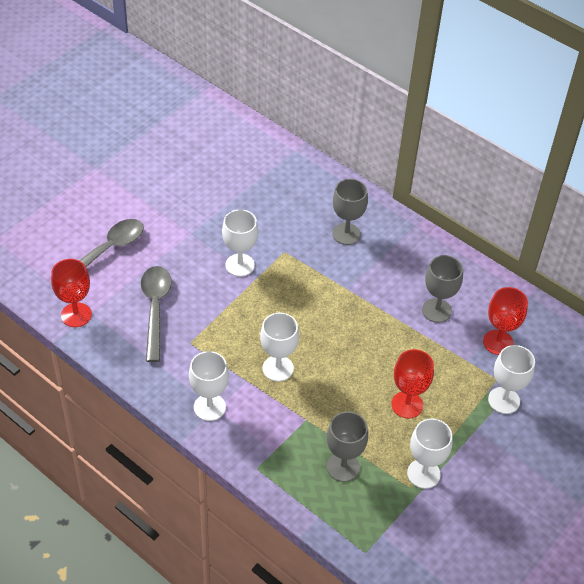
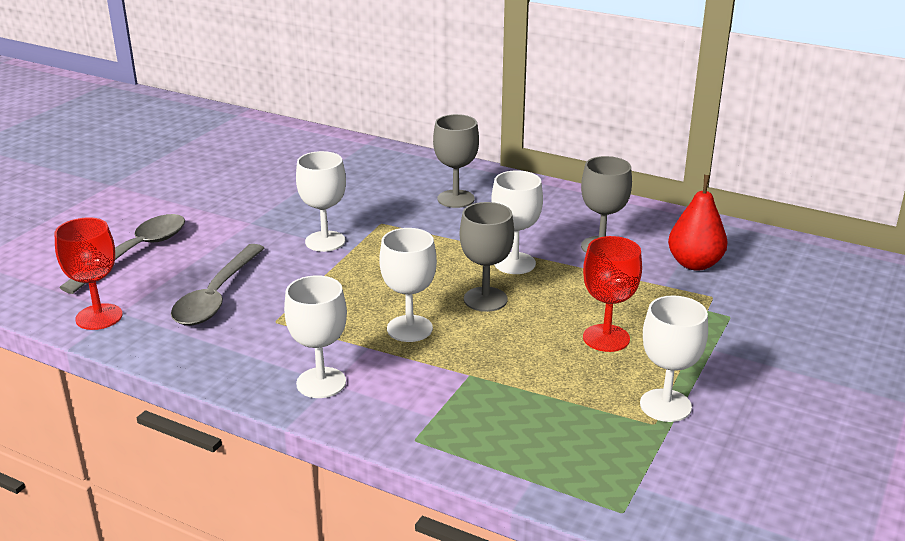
camera: 10 degrees left, 20 degrees down
grey spoon [141,266,172,362] -> grey spoon turned 150 degrees counterclockwise [171,244,265,326]
grey goblet [327,411,368,482] -> grey goblet moved to [460,202,514,312]
red goblet [483,287,528,355] -> red pear [668,175,728,271]
white goblet [488,345,535,414] -> white goblet moved to [491,170,543,274]

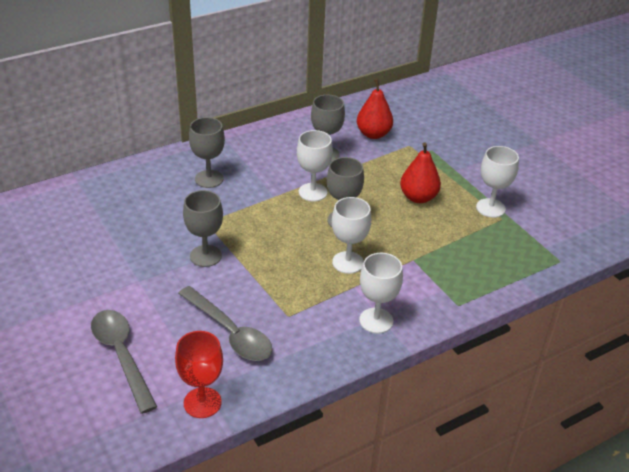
camera: 60 degrees left, 10 degrees up
white goblet [296,151,346,252] -> grey goblet [183,190,223,267]
red goblet [583,236,642,352] -> red pear [400,142,441,203]

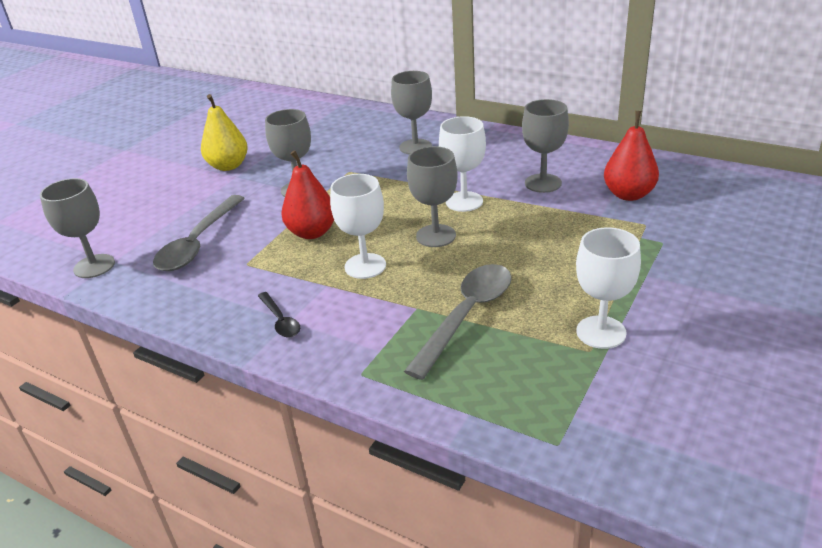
camera: 65 degrees right, 5 degrees down
grey spoon [91,310,157,414] -> grey spoon moved to [404,264,512,380]
red goblet [175,331,223,418] -> grey goblet [40,178,115,278]
white goblet [359,253,403,334] -> black spoon [258,292,300,337]
red pear [400,142,441,203] -> red pear moved to [281,150,334,239]
none -> yellow pear [201,94,248,171]

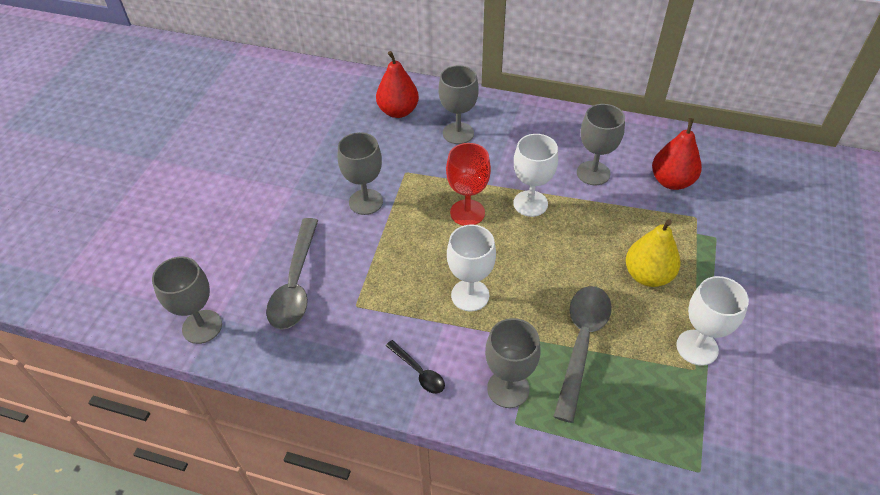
camera: 15 degrees left, 15 degrees up
yellow pear [201,94,248,171] -> yellow pear moved to [626,219,681,287]
red pear [281,150,334,239] -> red pear moved to [376,51,419,118]
grey goblet [407,146,458,247] -> grey goblet moved to [485,318,541,408]
none -> red goblet [446,143,491,226]

